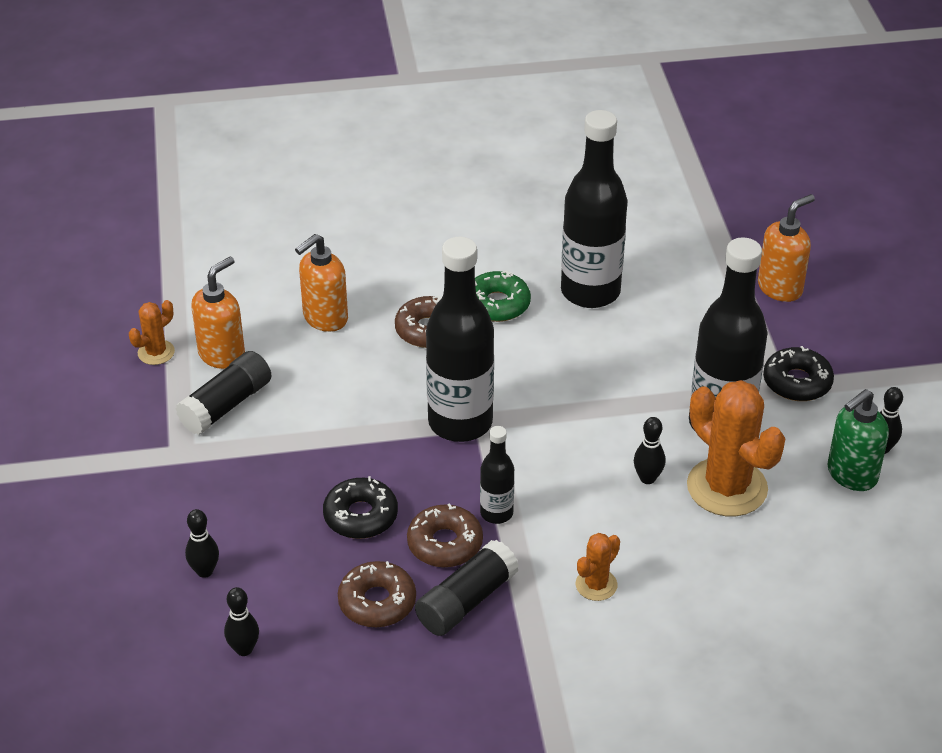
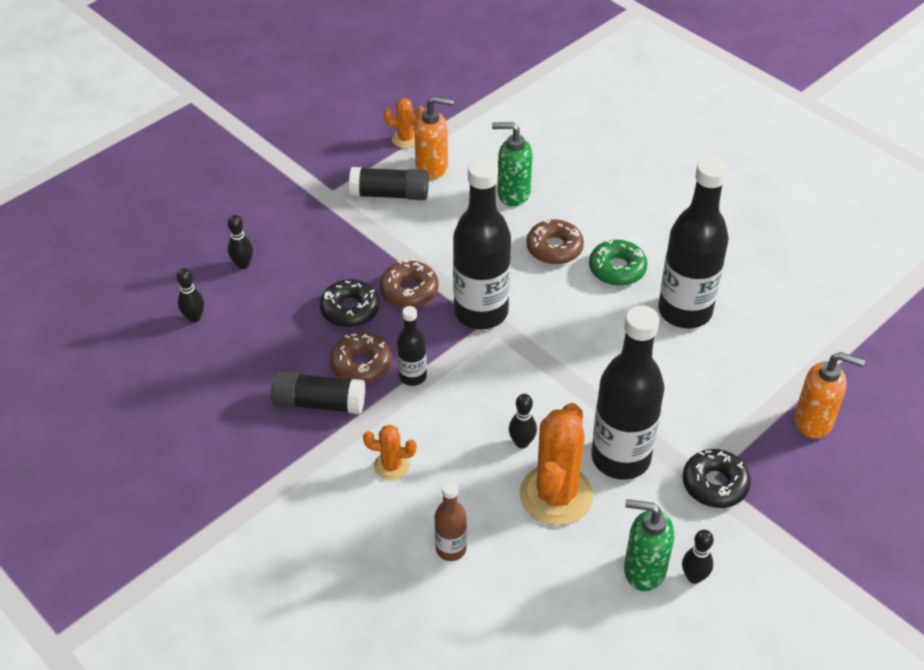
camera: 55 degrees right, 5 degrees up
orange soap dispenser [295,234,348,332] -> green soap dispenser [492,122,533,206]
brown donut [338,561,416,627] -> brown donut moved to [380,261,439,308]
none -> brown bottle [435,481,467,561]

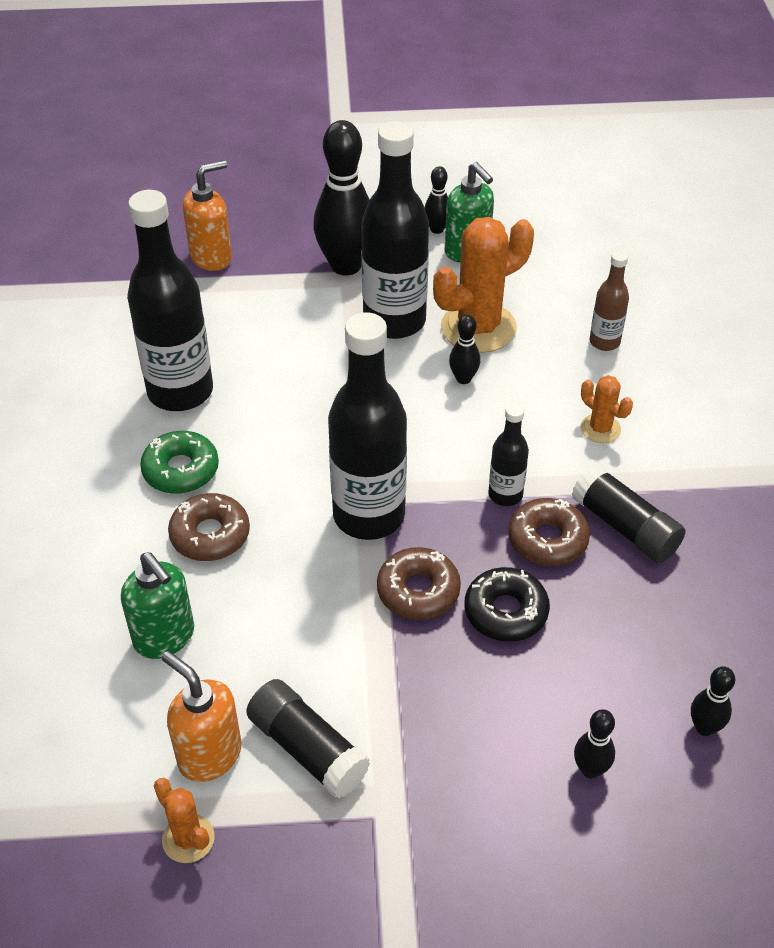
camera: 140 degrees left, 0 degrees up
black donut [683,449,751,508] -> black bowling pin [313,120,370,276]
orange soap dispenser [794,352,865,439] -> orange soap dispenser turned 90 degrees clockwise [183,160,232,271]

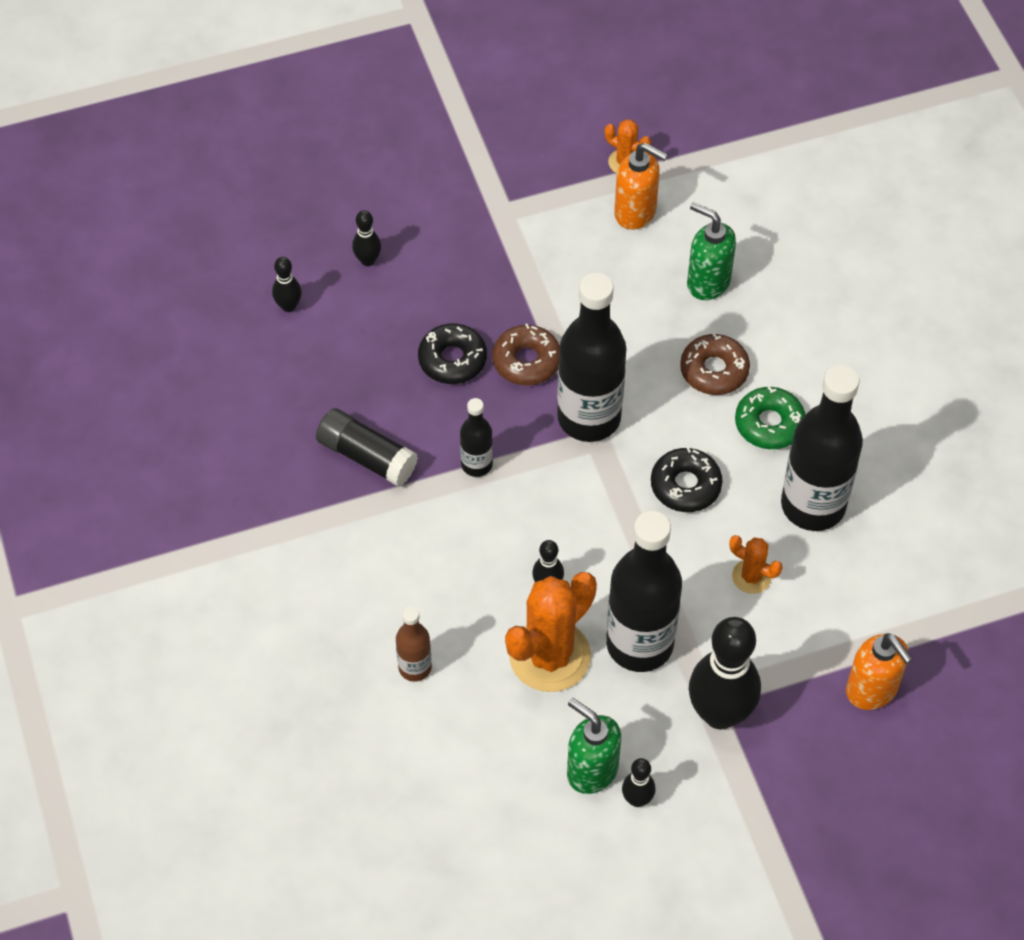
camera: 165 degrees right, 10 degrees up
orange soap dispenser [183,160,232,271] -> orange soap dispenser turned 75 degrees counterclockwise [846,633,913,710]
black glue stick [246,679,370,799] -> none
brown donut [508,498,590,566] -> none
orange cactus [580,375,633,443] -> orange cactus moved to [729,535,783,594]
none -> black donut [651,447,723,512]

